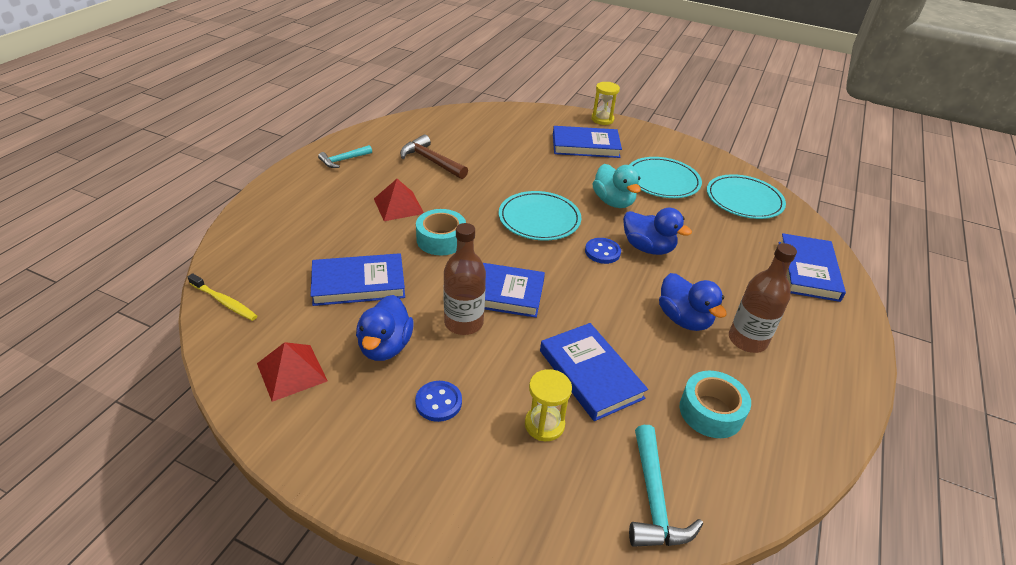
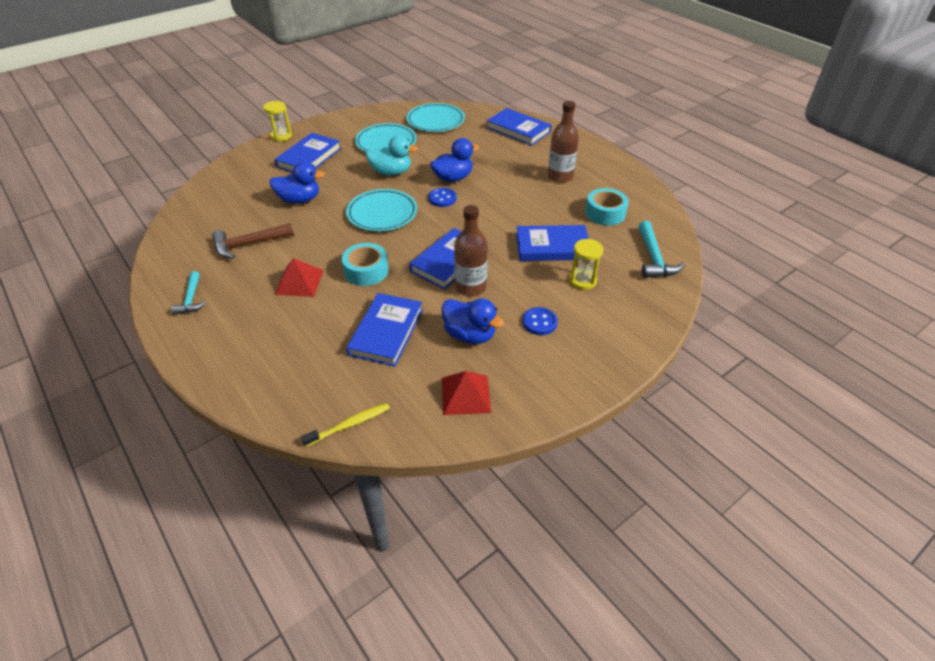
camera: 60 degrees left, 5 degrees up
turquoise hammer [629,425,703,547] -> turquoise hammer turned 60 degrees clockwise [638,221,685,278]
blue duck [659,273,727,331] -> blue duck moved to [269,161,325,204]

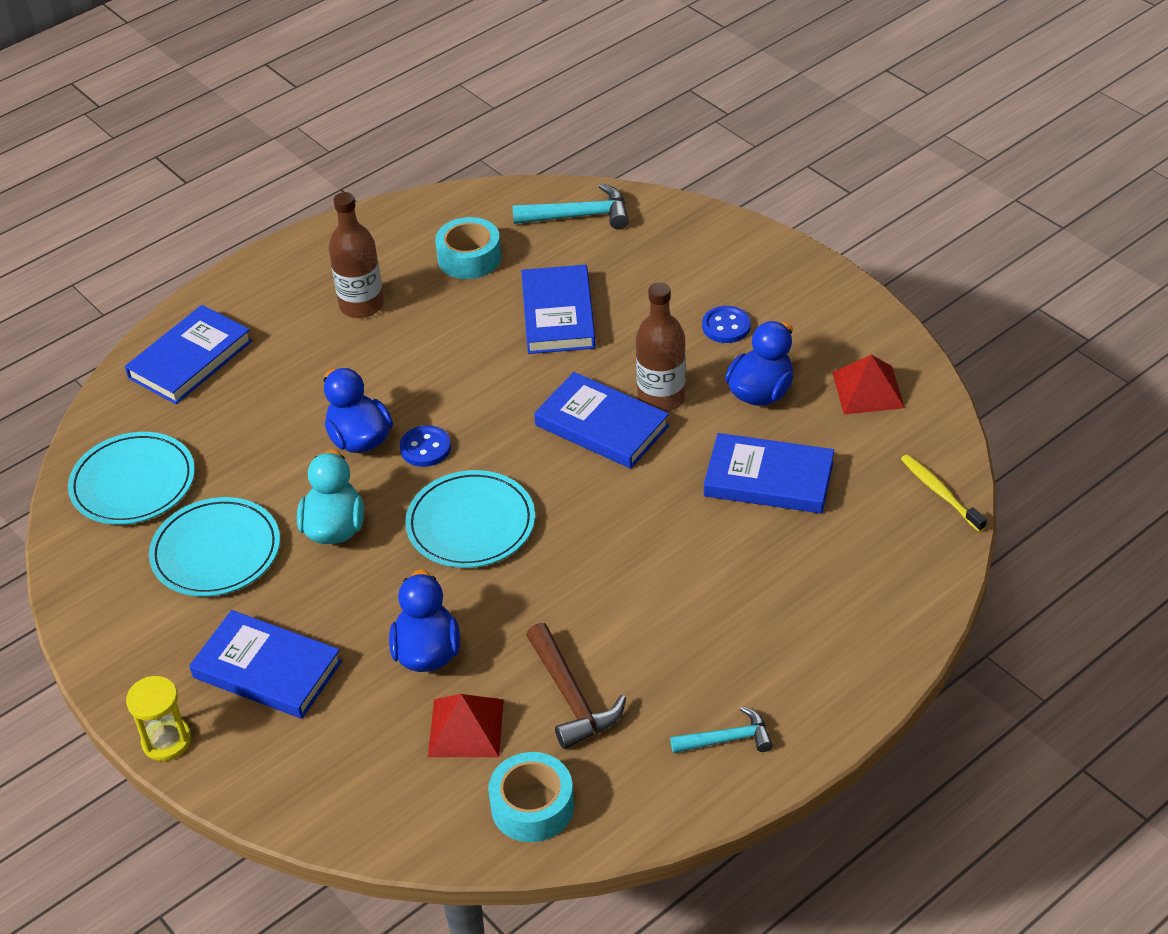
camera: 90 degrees left, 0 degrees up
red pyramid [274,258,324,297] -> red pyramid moved to [428,694,504,757]
turquoise tape [342,243,389,286] -> turquoise tape moved to [488,752,574,842]
yellow hourglass [569,239,603,290] -> none

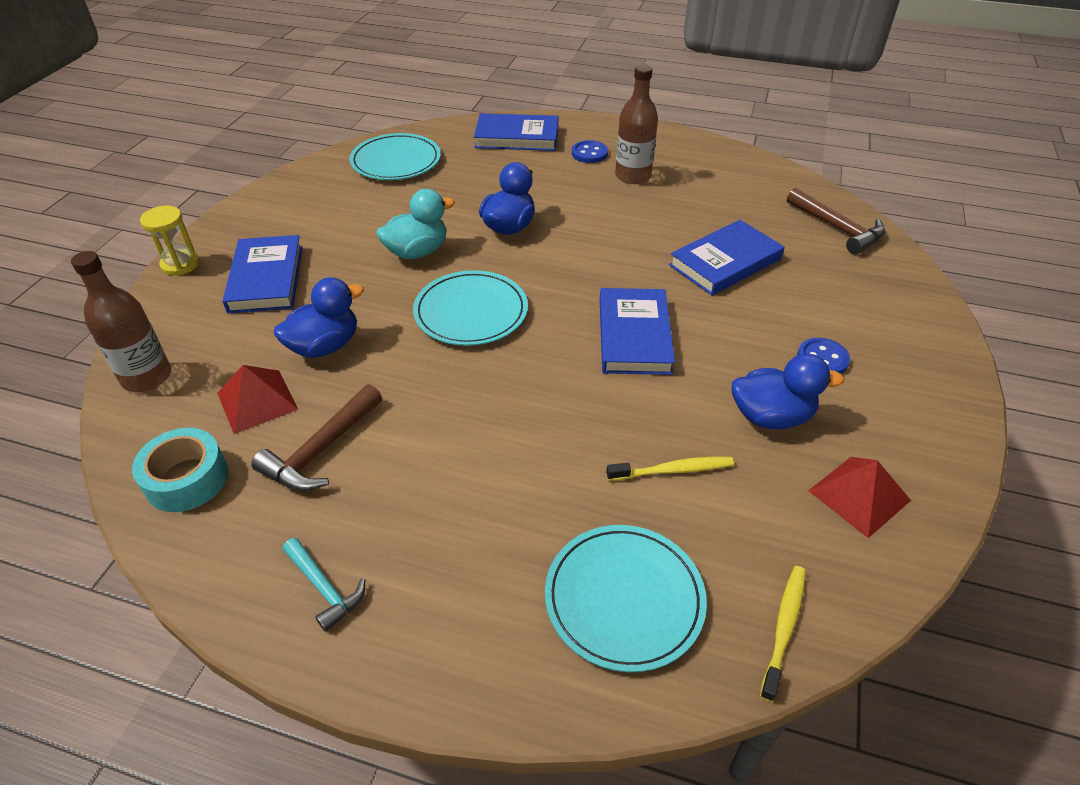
camera: 55 degrees right, 0 degrees up
turquoise plate [149,497,280,597] -> turquoise plate moved to [545,525,707,672]
blue button [400,425,451,467] -> blue button moved to [572,140,608,163]
turquoise tape [435,217,501,279] -> none
turquoise hammer [512,183,629,229] -> brown hammer [787,188,885,254]
brown bottle [636,282,686,412] -> brown bottle moved to [71,251,171,392]
blue book [704,433,834,514] -> yellow toothbrush [606,457,734,481]

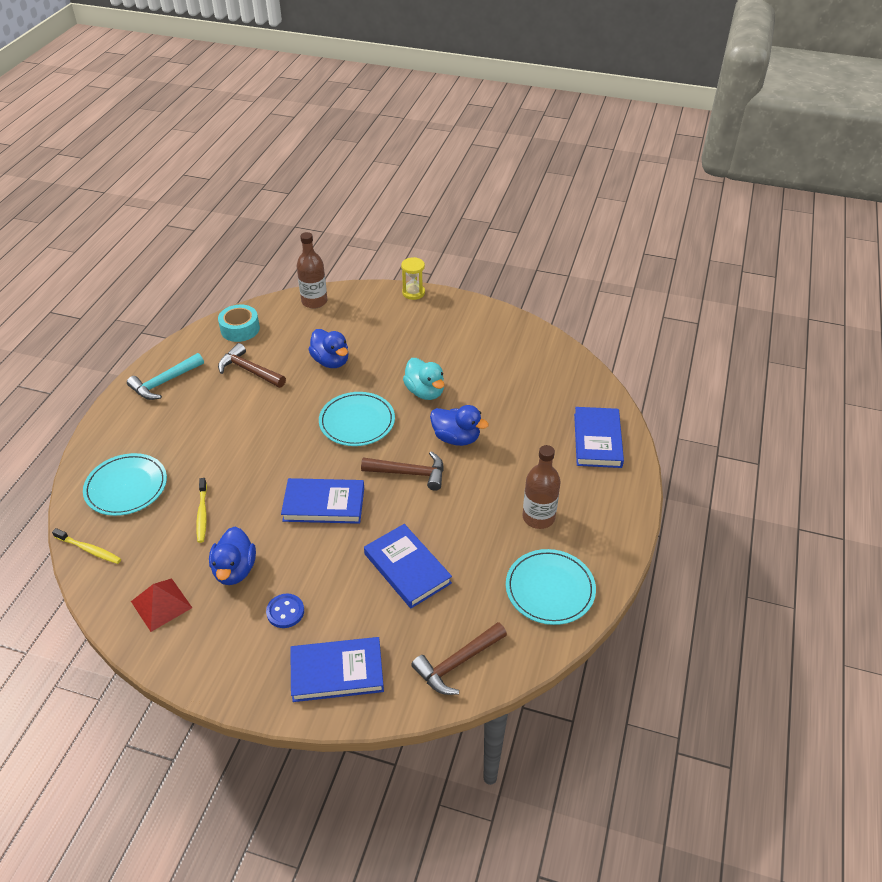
camera: 90 degrees right, 0 degrees up
red pyramid [217,365,298,434] -> none
blue book [222,235,303,313] -> blue book moved to [290,637,384,702]
turquoise hammer [283,538,365,632] -> turquoise hammer [127,353,204,400], size x1.51
turquoise plate [349,133,441,180] -> turquoise plate moved to [506,549,596,625]
blue button [572,140,608,163] -> none
none -> brown hammer [361,451,444,491]

